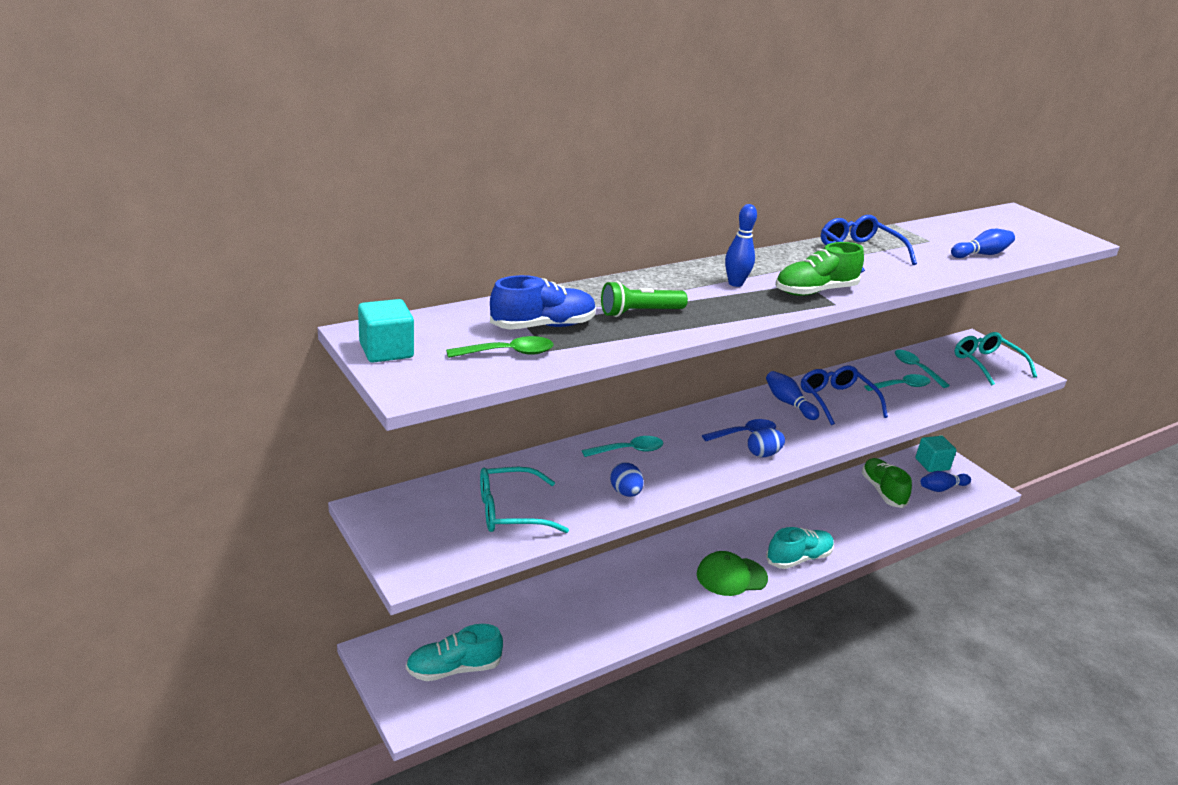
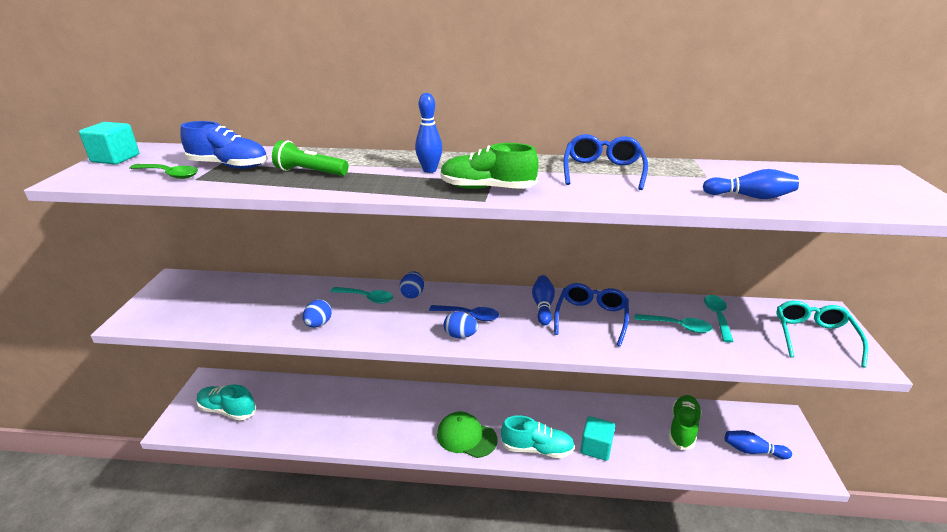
camera: 40 degrees right, 0 degrees up
turquoise glasses [480,467,569,533] -> none
turquoise cube [915,436,957,472] -> turquoise cube moved to [580,416,615,461]
none -> blue egg [400,271,424,299]

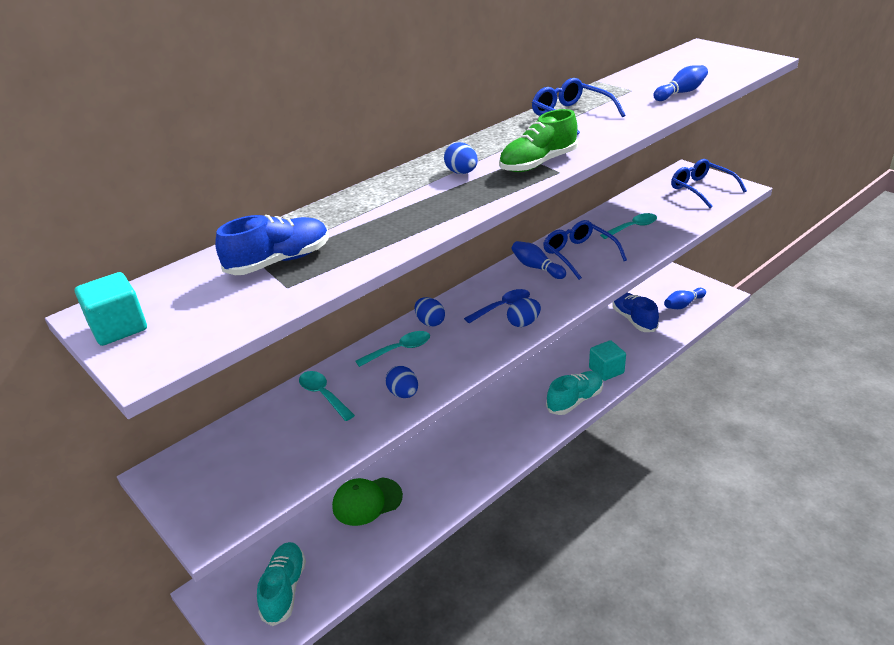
camera: 45 degrees left, 5 degrees up
green spoon [130,164,198,179] -> none
turquoise shoe [197,385,256,420] -> turquoise shoe turned 120 degrees clockwise [257,542,306,626]
green flashlight [272,140,348,176] -> none
blue bowling pin [415,93,442,173] -> blue egg [444,142,478,174]
green cap [437,412,497,458] -> green cap moved to [332,478,403,526]
green shoe [669,395,702,450] -> blue shoe [613,293,659,332]
turquoise spoon [704,295,734,343] -> turquoise spoon moved to [299,371,355,421]
turquoise glasses [776,301,869,368] -> blue glasses [671,159,747,208]

